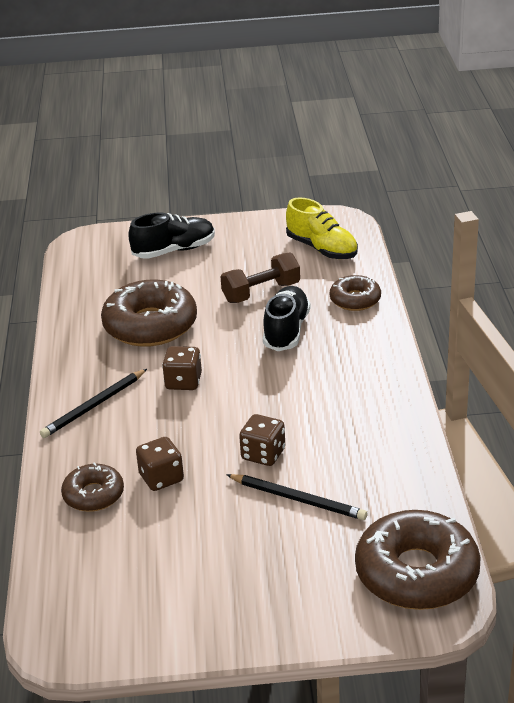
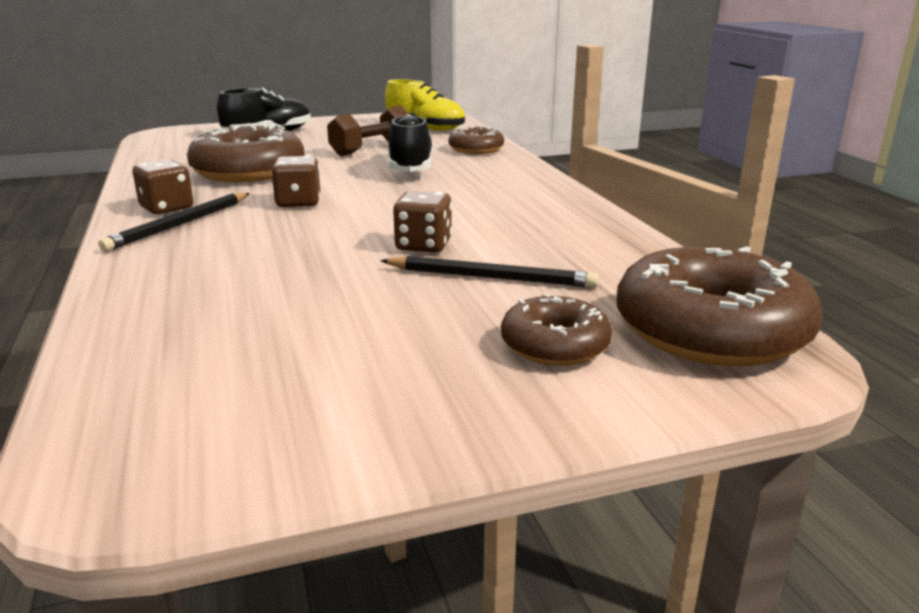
camera: 15 degrees left, 10 degrees down
brown donut [61,462,124,512] -> brown donut moved to [501,293,612,366]
brown dice [136,437,184,491] -> brown dice moved to [132,159,193,214]

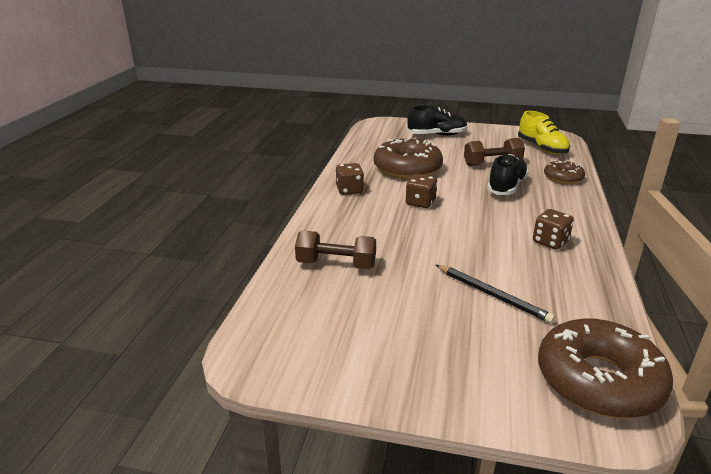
camera: 30 degrees right, 5 degrees up
black pencil [98,193,250,251] -> none
brown dice [393,191,452,252] -> brown dice moved to [533,209,574,249]
brown donut [501,293,612,366] -> none
none -> brown dumbbell [295,231,376,269]

